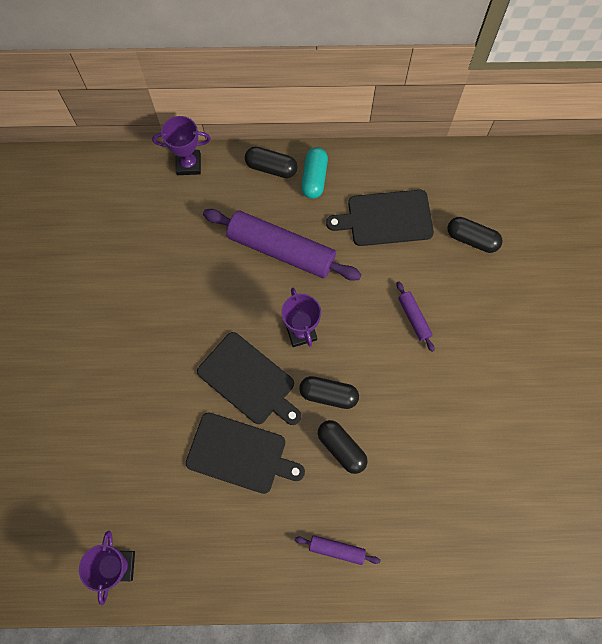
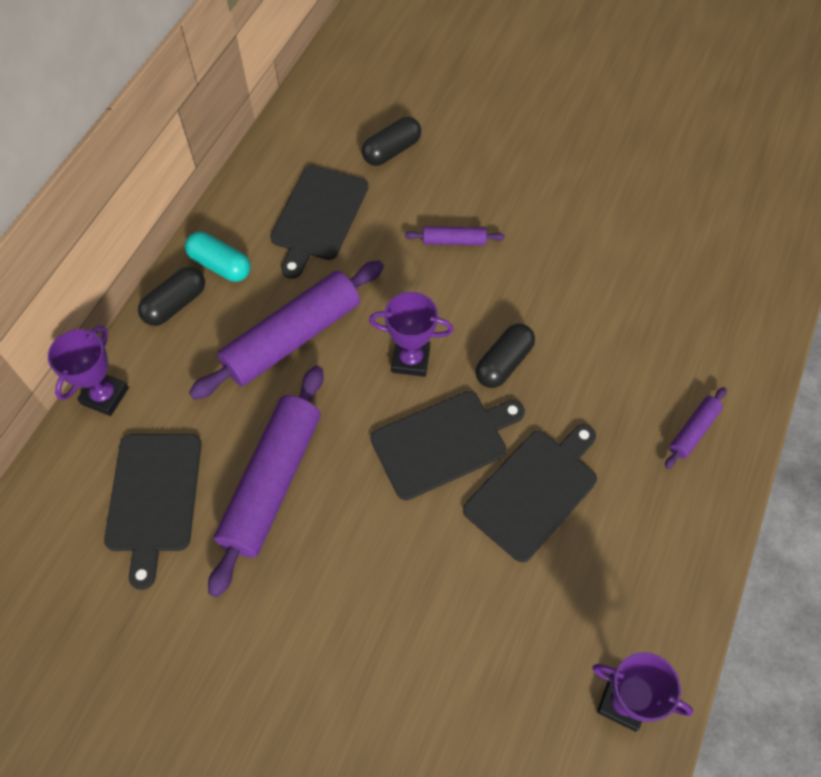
camera: 65 degrees left, 10 degrees down
black capsule [318,420,367,474] -> none
none -> black cutting board [104,434,201,590]
none -> purple rolling pin [208,365,324,597]

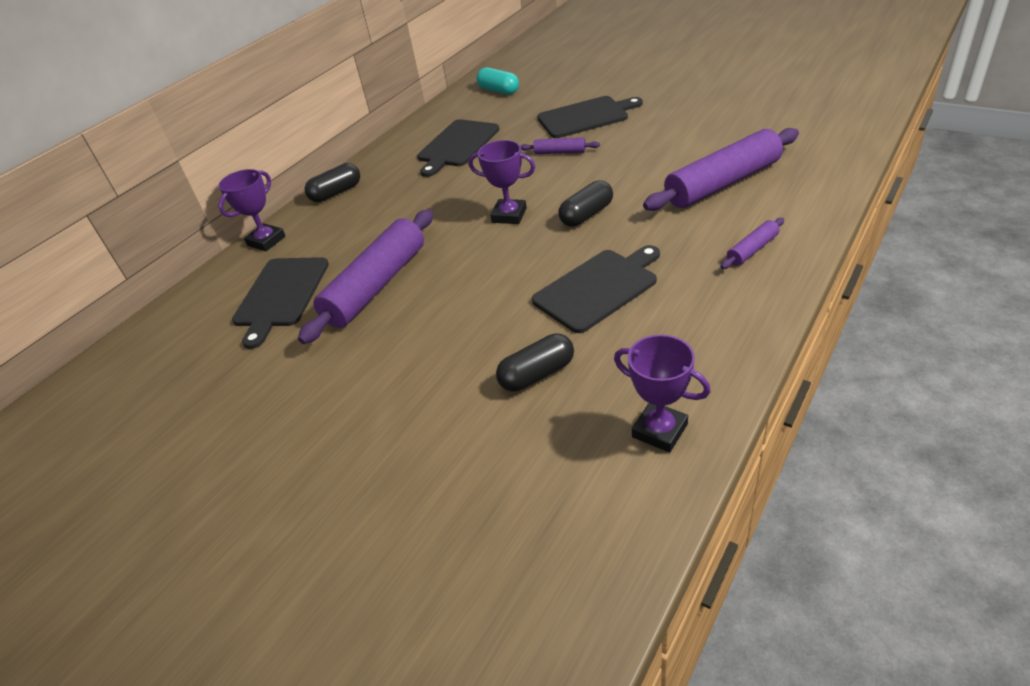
camera: 15 degrees right, 20 degrees down
turquoise capsule [185,232,251,282] -> turquoise capsule moved to [477,67,519,95]
purple rolling pin [189,261,384,400] -> purple rolling pin moved to [643,128,799,211]
black capsule [362,117,421,166] -> black capsule moved to [496,333,574,392]
black cutting board [371,391,525,500] -> black cutting board moved to [537,96,643,138]

